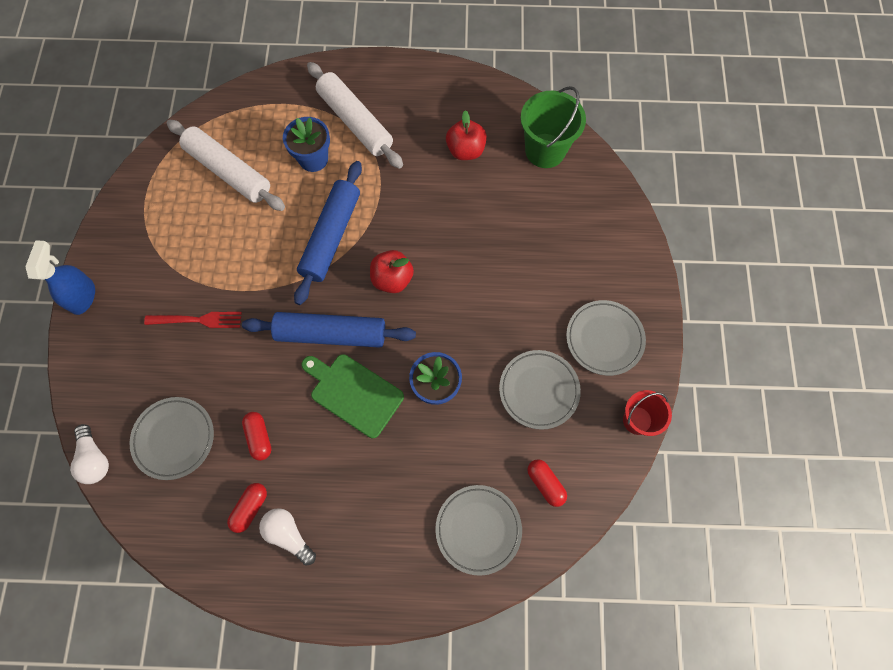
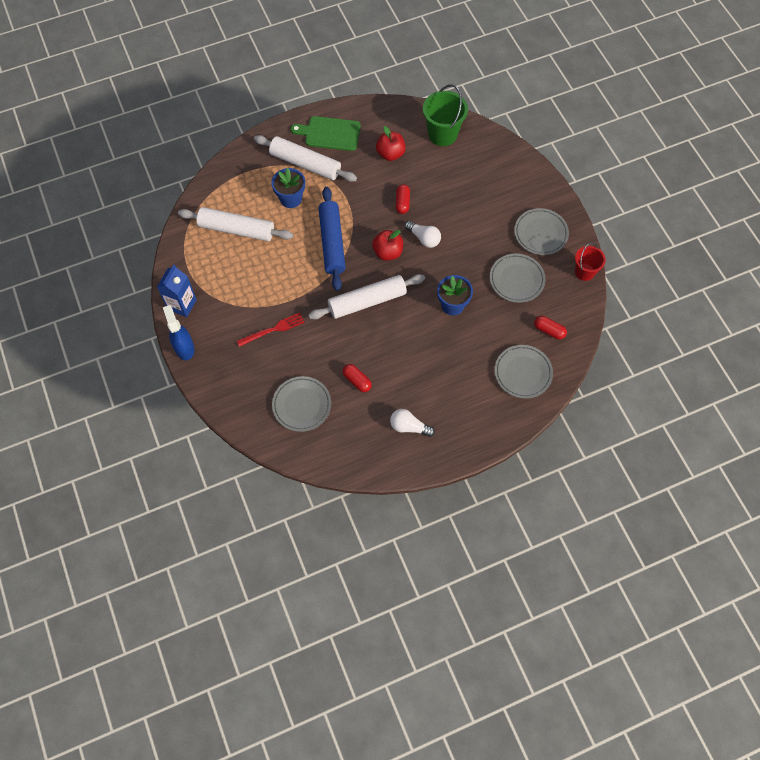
camera: 25 degrees left, 5 degrees down
white light bulb [70,424,109,484] -> white light bulb moved to [404,221,441,248]
red capsule [227,483,267,533] -> red capsule moved to [396,184,410,214]
blue rolling pin [242,312,416,348] -> white rolling pin [309,274,425,319]
green cutting board [301,354,404,438] -> green cutting board moved to [291,116,361,151]
none -> blue carton [157,265,197,317]

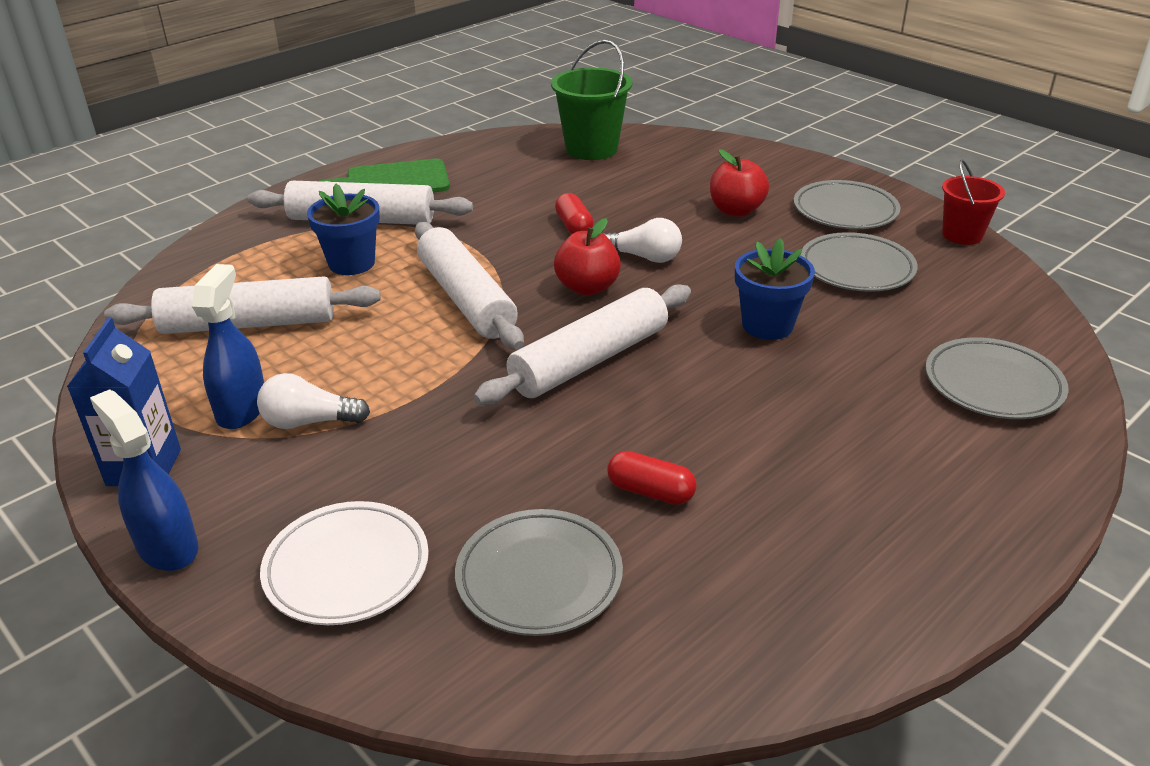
camera: 20 degrees left, 30 degrees down
red fork [237,313,305,347] -> none
blue rolling pin [319,187,346,291] -> white rolling pin [415,222,524,350]
red apple [376,126,406,161] -> red apple moved to [710,149,769,217]
white light bulb [390,409,435,437] -> white light bulb moved to [257,373,370,429]
red capsule [534,316,567,339] -> none
none -> blue spray bottle [192,264,264,429]
none -> white plate [260,501,429,625]

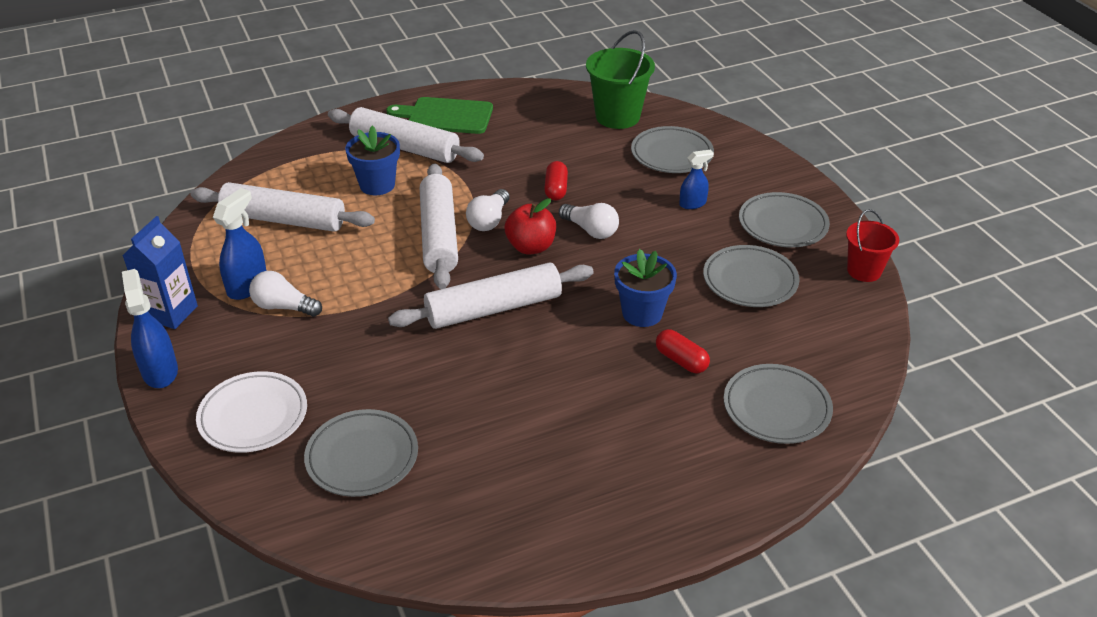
camera: 20 degrees right, 5 degrees up
red capsule [607,451,697,505] -> red capsule moved to [656,329,710,374]
red apple [710,149,769,217] -> blue spray bottle [679,150,714,209]
none -> white light bulb [466,189,510,231]
none -> grey plate [631,126,714,173]

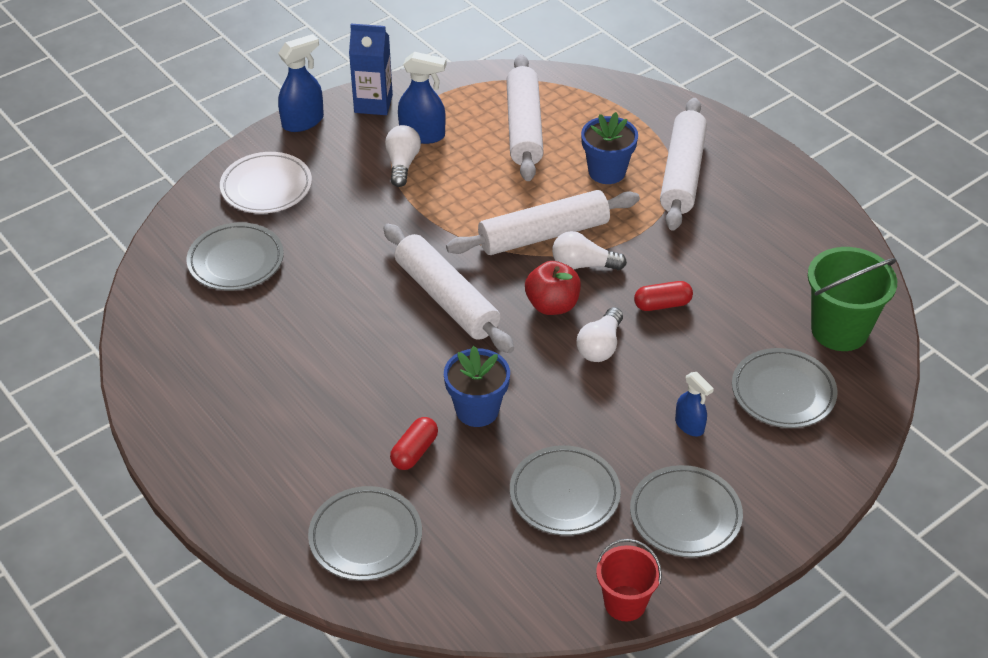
camera: 75 degrees right, 5 degrees up
green cutting board [386,97,493,134] -> none

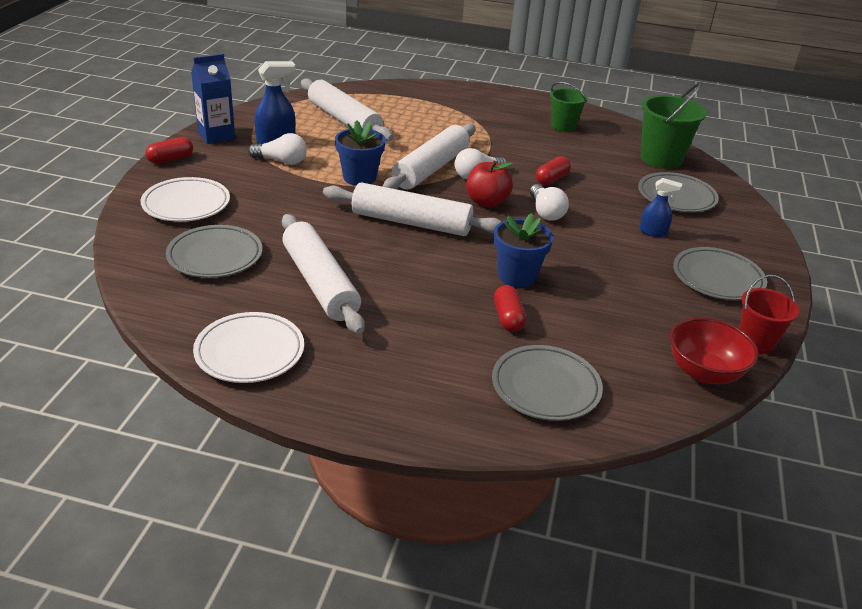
camera: 40 degrees left, 10 degrees down
blue spray bottle [278,34,324,132] -> red capsule [145,137,193,164]
white light bulb [385,125,421,187] -> white light bulb turned 135 degrees clockwise [248,133,307,165]
grey plate [510,445,621,535] -> none
blue flower pot [581,112,638,184] -> blue flower pot moved to [335,120,386,186]
white rolling pin [660,98,707,230] -> white rolling pin moved to [282,214,365,334]
none -> white plate [193,312,304,383]
none -> green bucket [550,82,588,132]
none -> red bowl [670,317,759,384]

